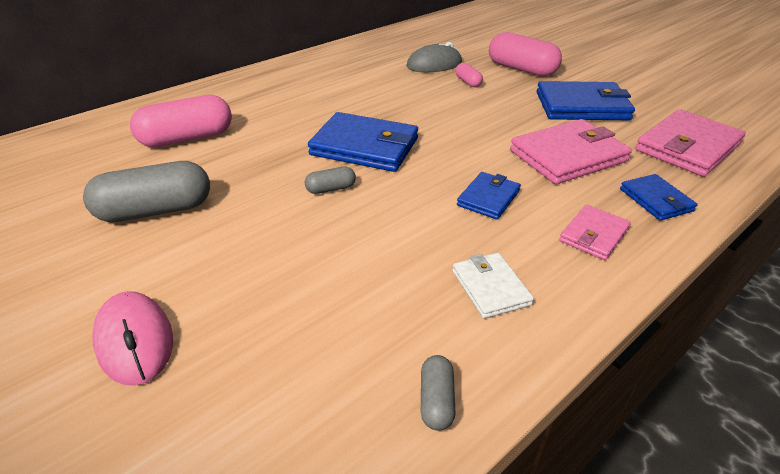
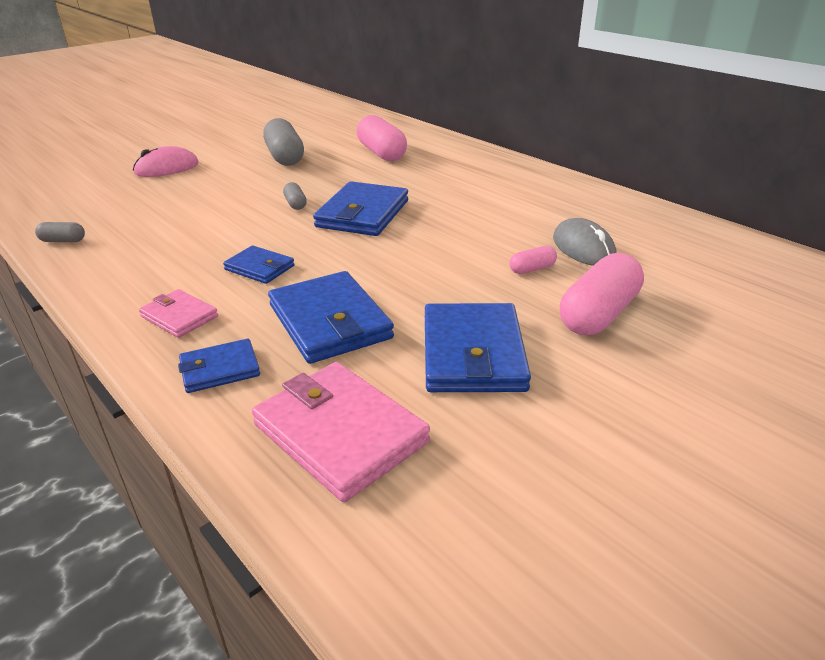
camera: 90 degrees right, 5 degrees down
white wallet [452,253,534,319] -> none
pink wallet [510,119,632,184] -> blue wallet [268,271,394,364]

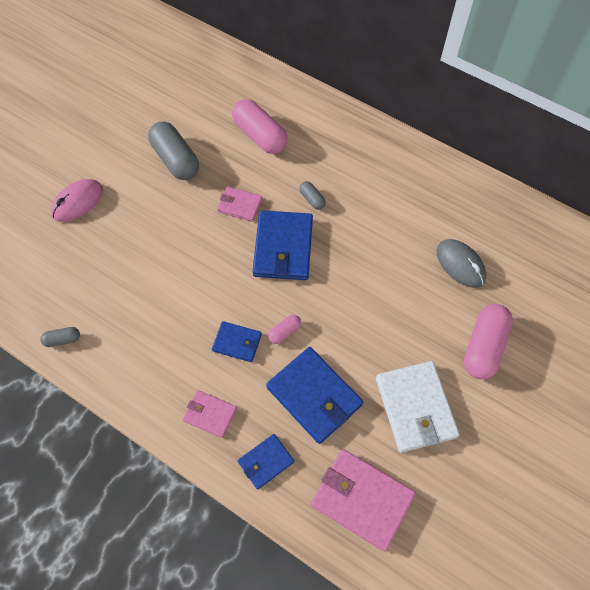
camera: 15 degrees left, 30 degrees up
grey capsule [283,182,307,210] -> grey capsule moved to [299,181,326,210]
blue wallet [425,303,531,392] -> white wallet [376,361,460,453]
pink capsule [510,246,557,274] -> pink capsule moved to [268,315,301,344]
none -> pink wallet [217,186,263,222]

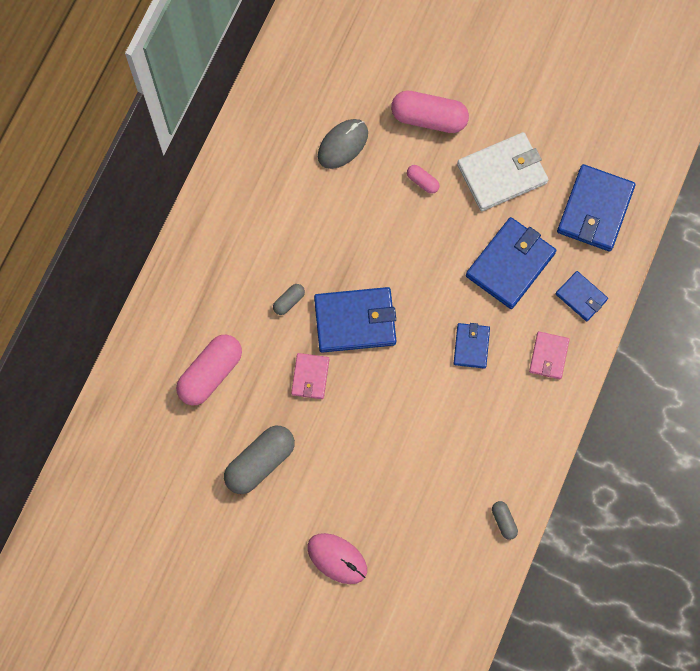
camera: 100 degrees left, 10 degrees up
pink capsule [268,315,301,344] -> pink capsule moved to [407,165,439,194]
pink wallet [311,449,416,551] -> blue wallet [557,164,636,252]

